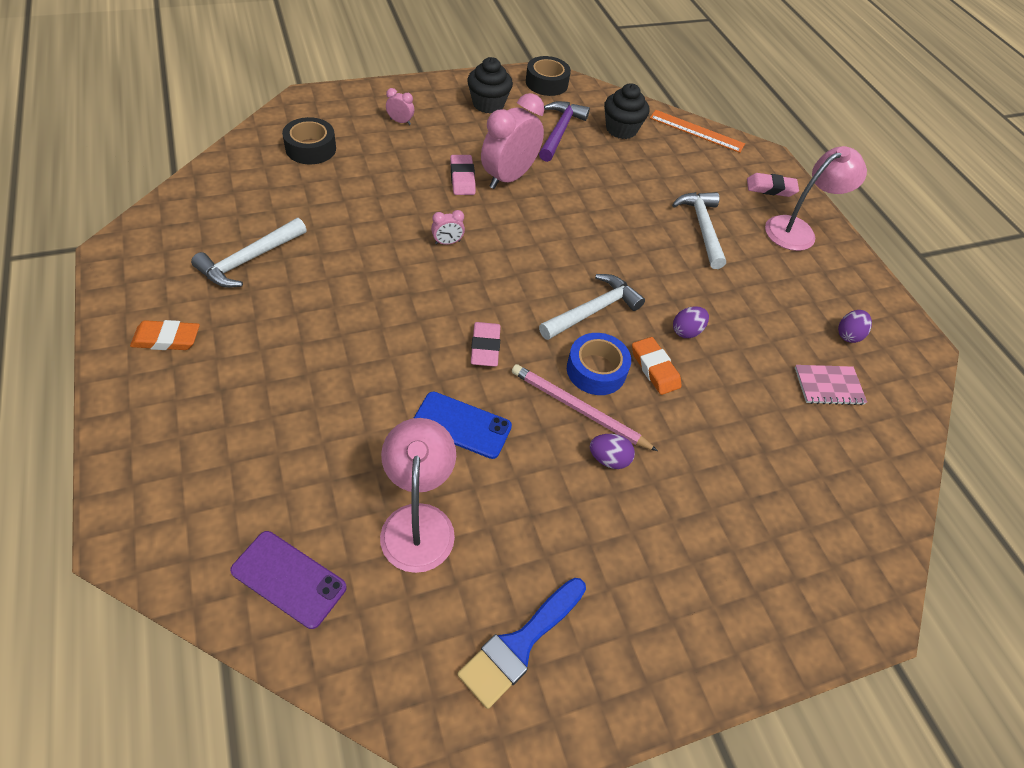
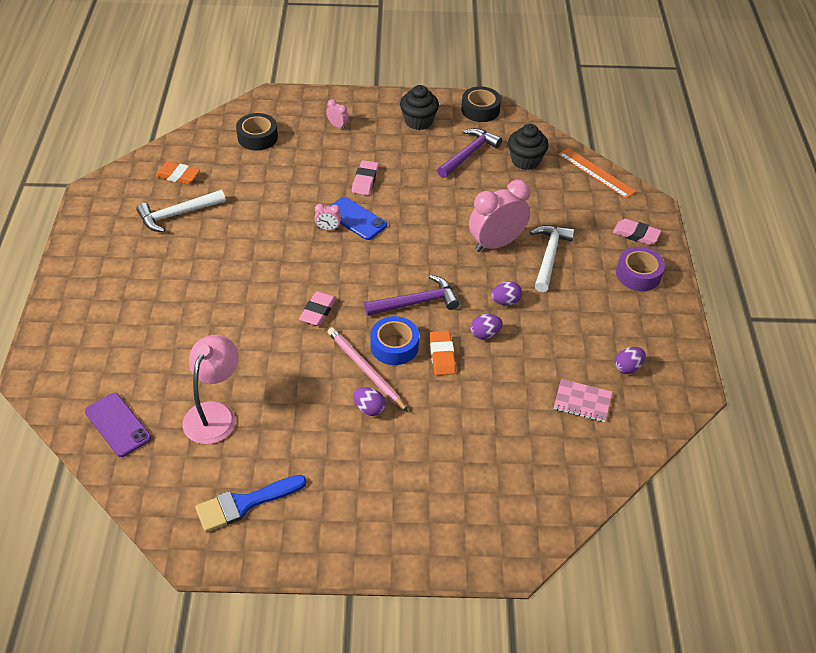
camera: 25 degrees right, 5 degrees down
orange eraser [130,320,200,350] -> orange eraser moved to [155,162,200,184]
blue phone [414,392,512,459] -> blue phone moved to [330,197,387,240]
pink clock [481,93,544,189] -> pink clock moved to [469,180,530,252]
white hammer [539,274,645,340] -> purple hammer [364,275,460,316]
pink lamp [765,146,867,251] -> purple tape [616,247,665,291]
none -> purple egg [491,281,522,306]

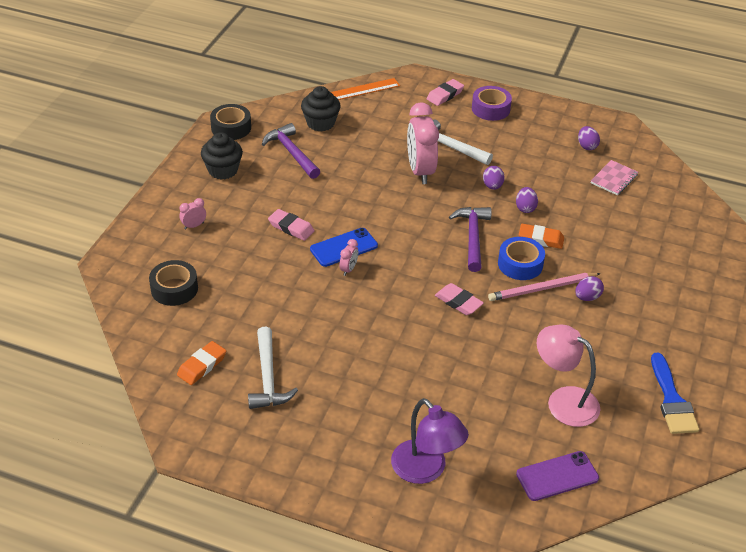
camera: 70 degrees left, 5 degrees down
none -> purple lamp [391,398,469,484]

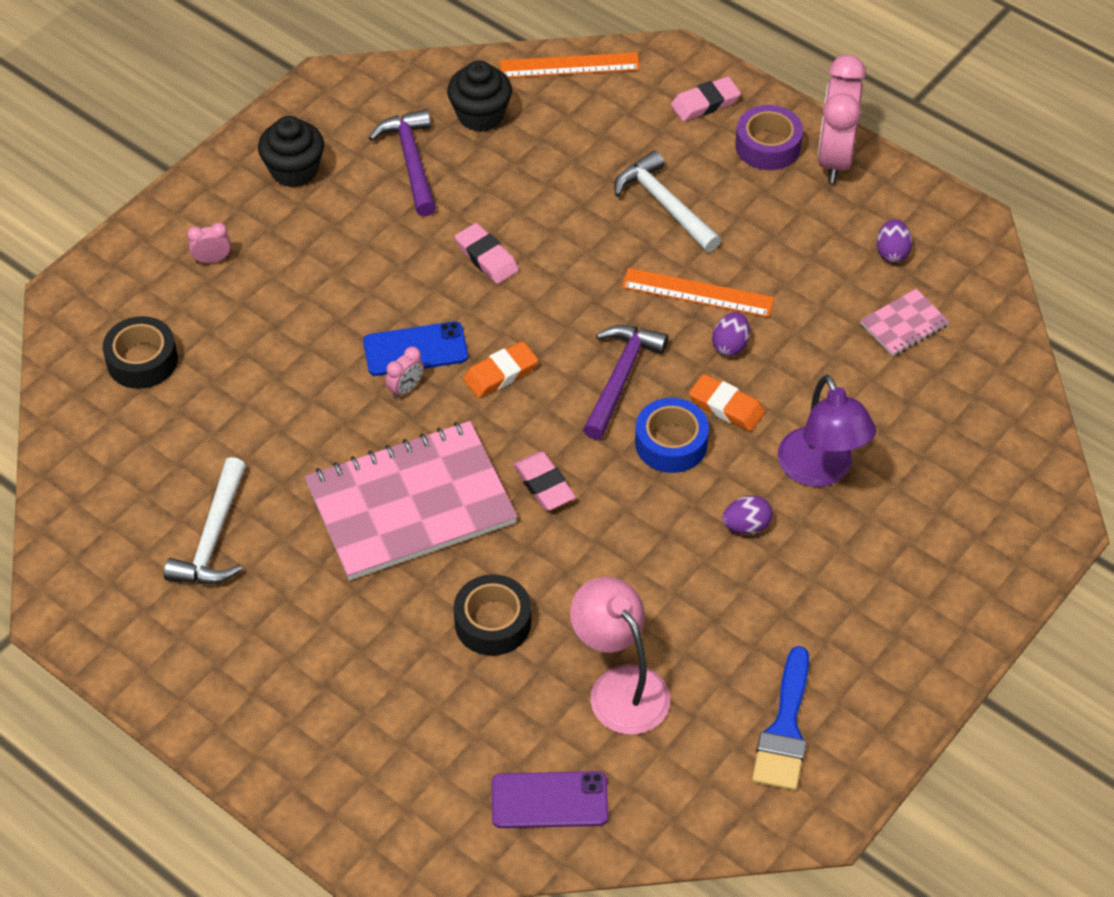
camera: 20 degrees right, 10 degrees up
orange eraser [177,341,226,385] -> orange eraser moved to [463,341,538,398]
black tape [210,104,251,140] -> black tape moved to [454,574,531,656]
pink eraser [268,209,314,241] -> pink eraser moved to [455,223,519,284]
purple lamp [391,398,469,484] -> purple lamp moved to [778,375,876,487]
pink clock [407,102,439,184] -> pink clock moved to [817,55,866,183]
purple egg [483,166,505,190] -> orange ruler [622,268,774,317]
pink pencil [488,273,601,301] -> none
none -> pink notebook [305,421,518,580]

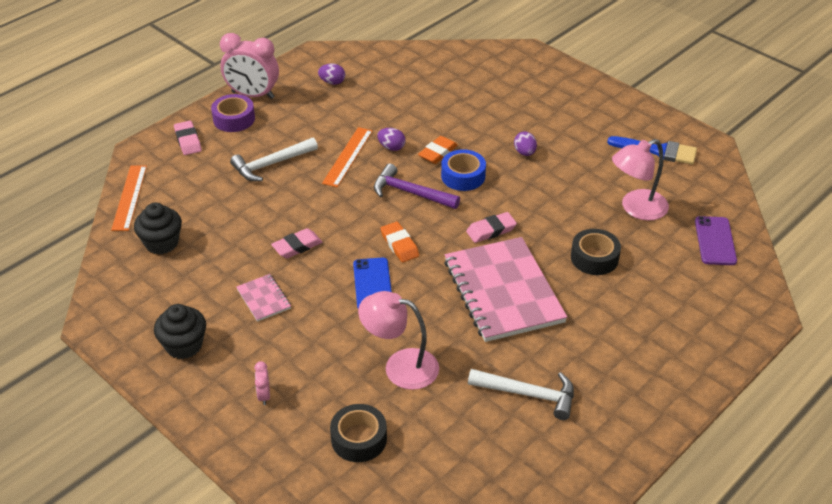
camera: 85 degrees left, 10 degrees down
purple hammer [369,109,436,216] -> none
pink clock [385,347,424,399] -> none
purple lamp [778,375,876,487] -> none
pink notebook [860,289,950,356] -> pink notebook moved to [236,274,291,322]
none -> pink lamp [358,291,439,390]

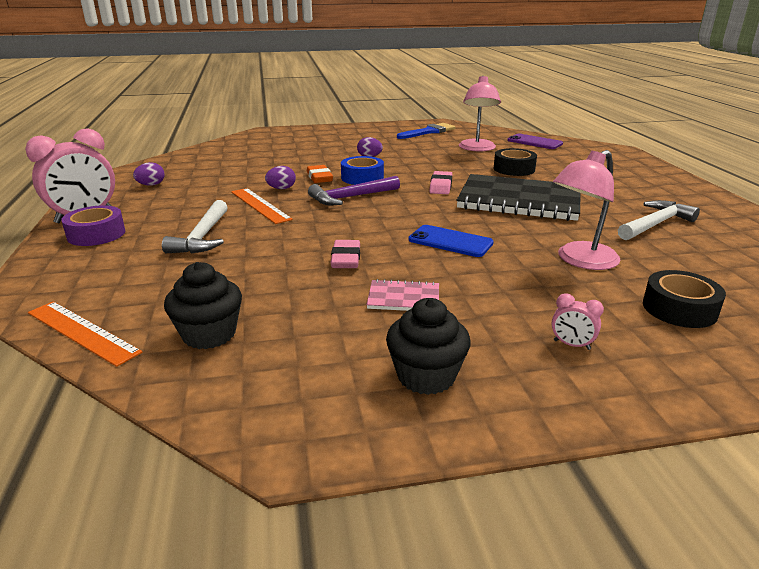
camera: 55 degrees left, 15 degrees down
pink eraser [174,121,202,155] -> none
orange eraser [380,222,419,262] -> none
pink notebook [444,237,567,342] -> black notebook [456,174,580,221]

